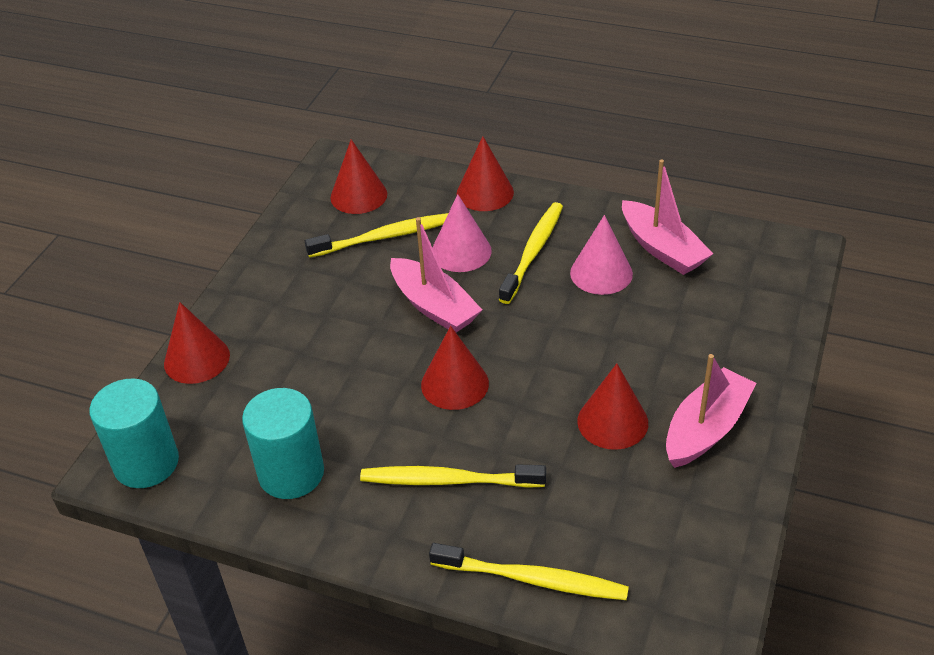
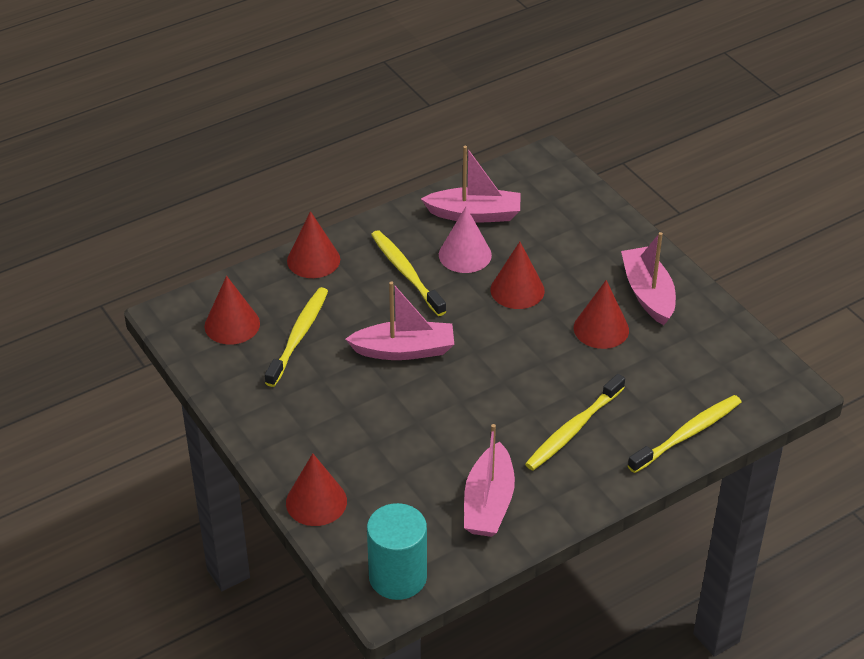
camera: 55 degrees left, 0 degrees up
turquoise cylinder [242,388,324,499] -> pink boat [464,424,515,537]
red cone [421,326,489,410] -> red cone moved to [490,242,545,309]
pink cone [432,194,492,272] -> none

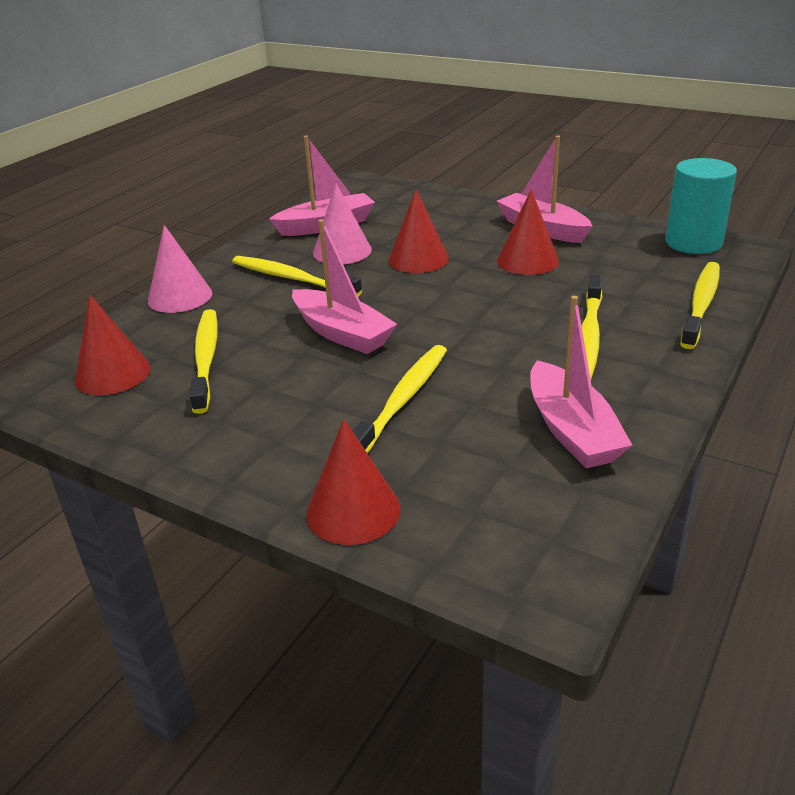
camera: 25 degrees left, 10 degrees down
red cone [287,211,340,278] -> pink cone [148,225,212,313]
pink boat [345,281,454,360] -> pink boat turned 75 degrees clockwise [292,219,397,354]
turquoise cylinder [367,503,427,600] -> turquoise cylinder moved to [665,158,737,254]
none -> yellow toothbrush [353,345,447,453]

